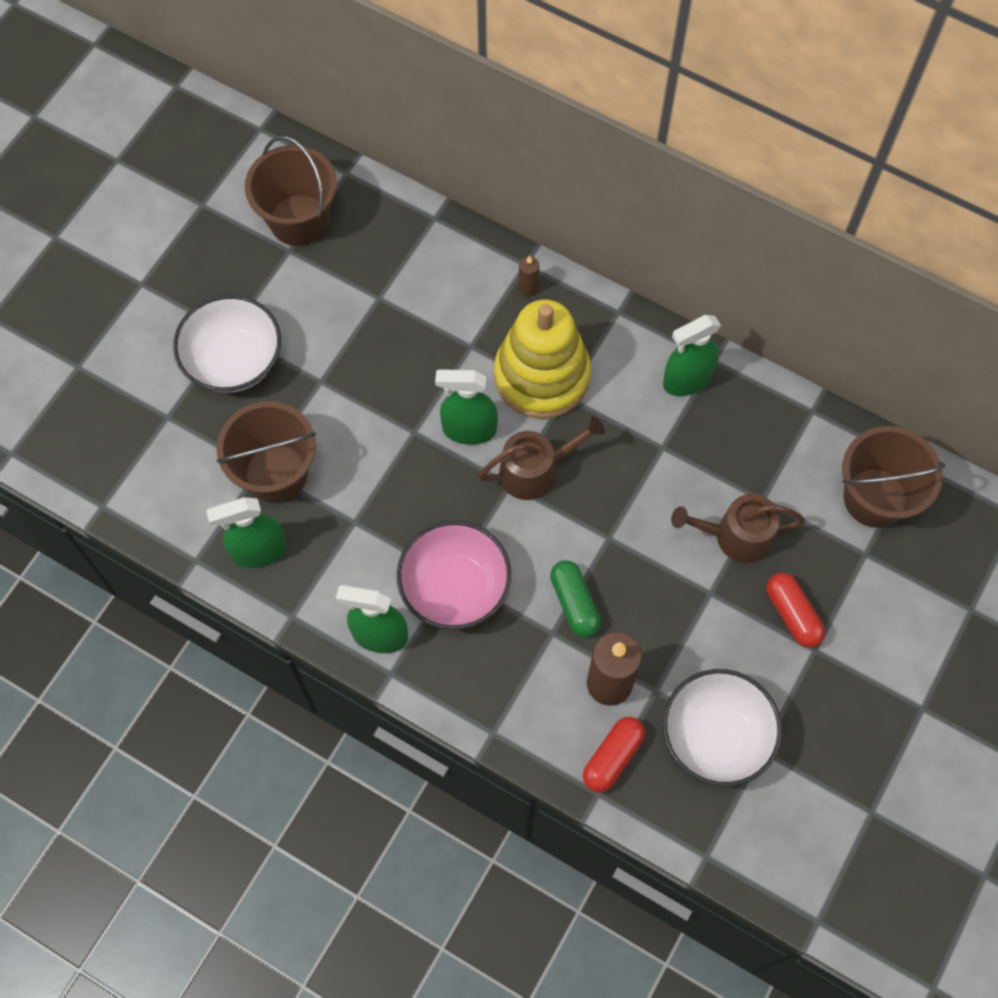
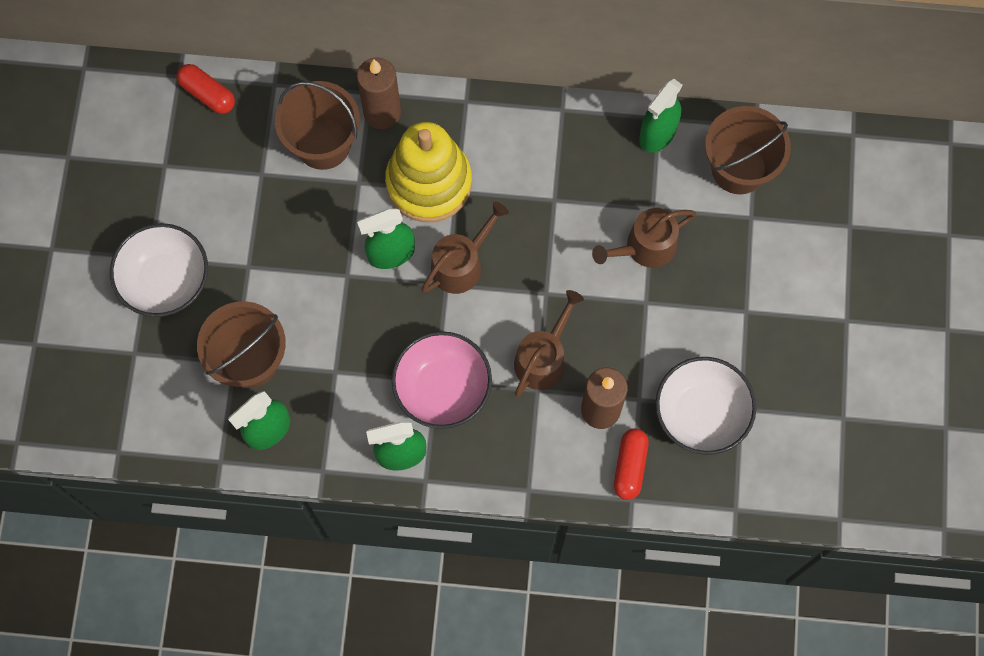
camera: 25 degrees left, 5 degrees up
brown bucket [245,136,337,246] -> brown bucket moved to [275,81,360,170]
brown candle [519,256,539,297] -> brown candle [357,57,401,129], size x2.11
green capsule [550,560,601,637] -> brown watering can [514,290,584,397]
green spray bottle [663,315,721,396] -> green spray bottle moved to [639,79,682,153]
red capsule [767,573,825,648] -> red capsule moved to [176,64,235,114]

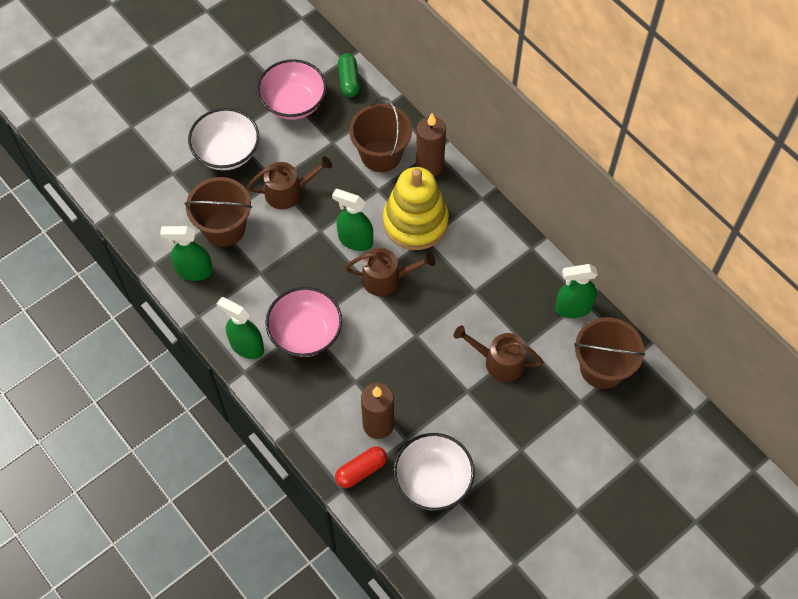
camera: 45 degrees right, 10 degrees down
red capsule [176,64,235,114] -> green capsule [338,53,360,97]
brown watering can [514,290,584,397] -> brown watering can moved to [247,156,332,209]
none -> pink bowl [257,59,327,120]

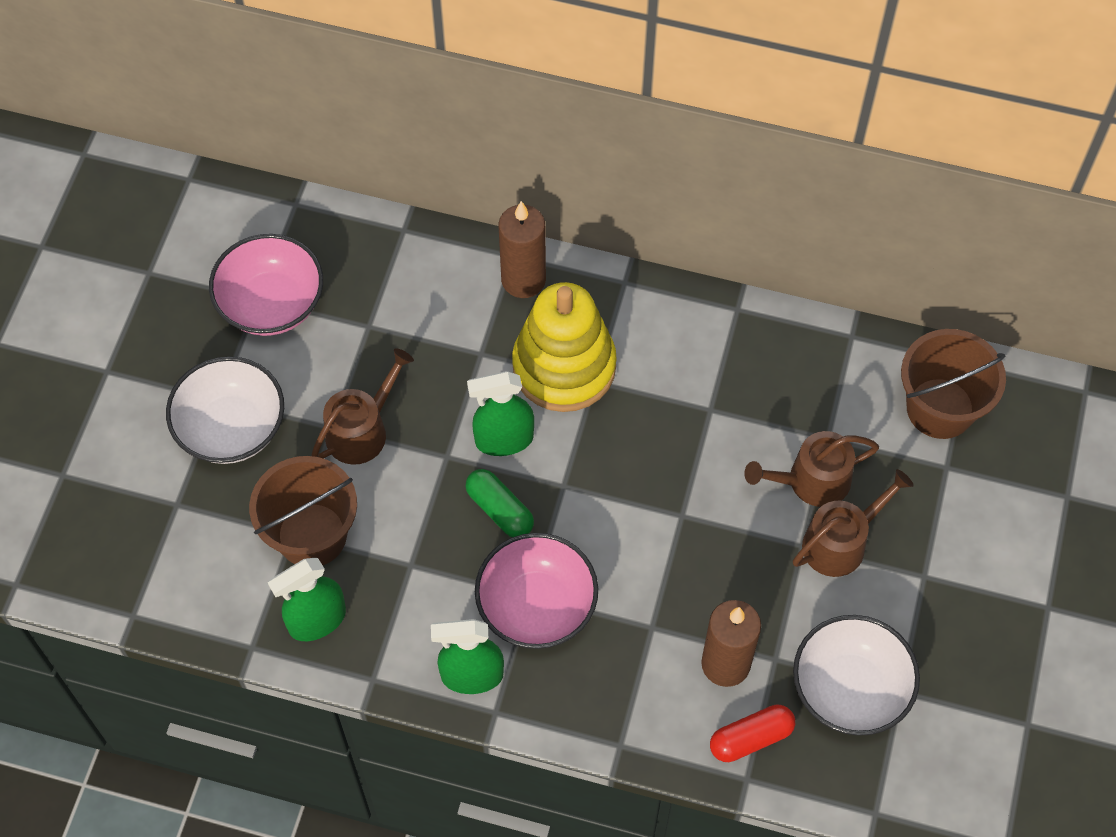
camera: 35 degrees left, 0 degrees up
red capsule [335,446,387,488] -> red capsule turned 45 degrees clockwise [710,704,795,762]
green capsule [338,53,360,97] -> green capsule moved to [466,469,534,537]
brown watering can [345,248,435,296] -> brown watering can moved to [793,469,914,577]
brown bucket [349,97,412,172] -> none
green spray bottle [555,264,598,318] -> none

